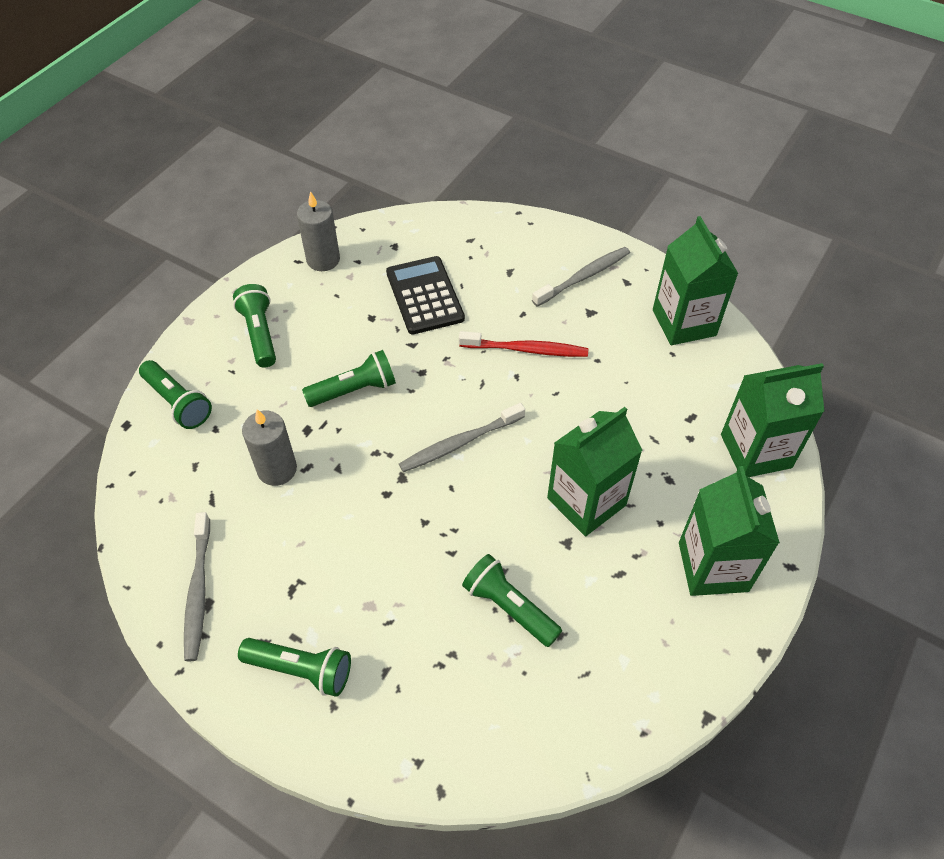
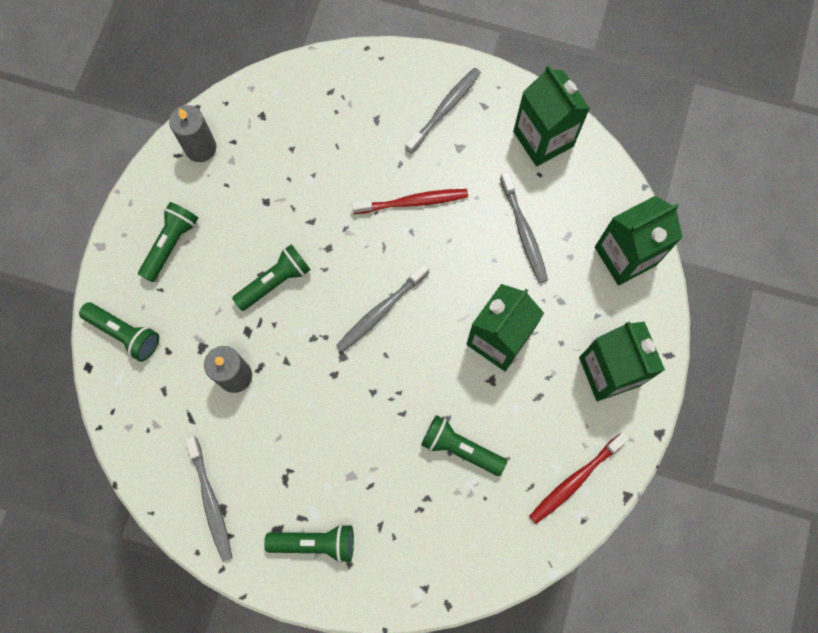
camera: 15 degrees left, 20 degrees up
green flashlight [233,284,276,367] -> green flashlight turned 60 degrees clockwise [138,202,198,282]
black calculator [386,256,465,335] -> none
none -> grey toothbrush [500,172,548,283]
none -> red toothbrush [529,433,629,524]

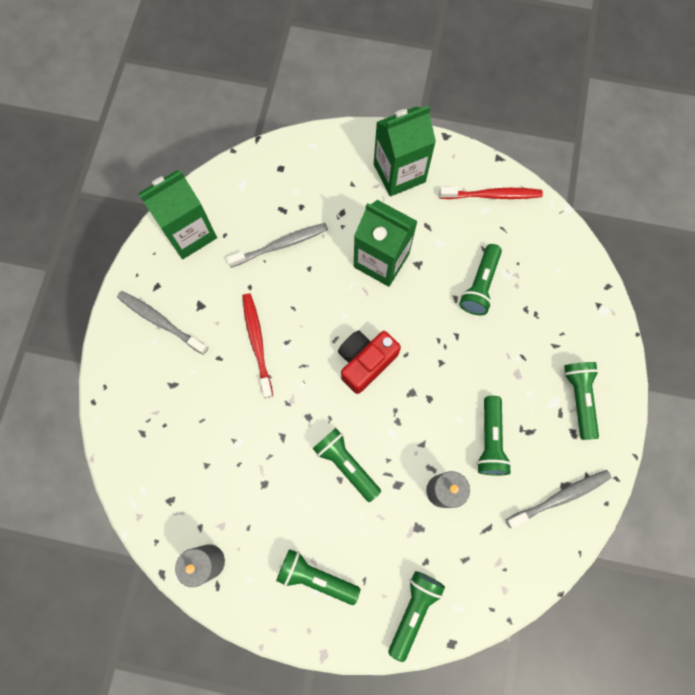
camera: 95 degrees left, 0 degrees up
grey toothbrush [336,263,429,352] -> red camera [338,330,401,394]
red toothbrush [529,433,629,524] -> red toothbrush turned 45 degrees counterclockwise [439,187,543,199]
green carton [595,196,683,285] -> none
none -> green flashlight [476,396,512,476]

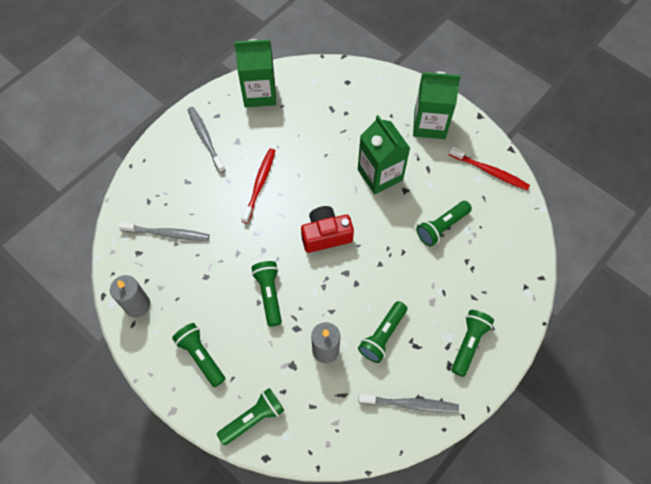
camera: 30 degrees right, 10 degrees down
grey toothbrush [226,223,328,268] -> grey toothbrush moved to [118,222,209,241]

